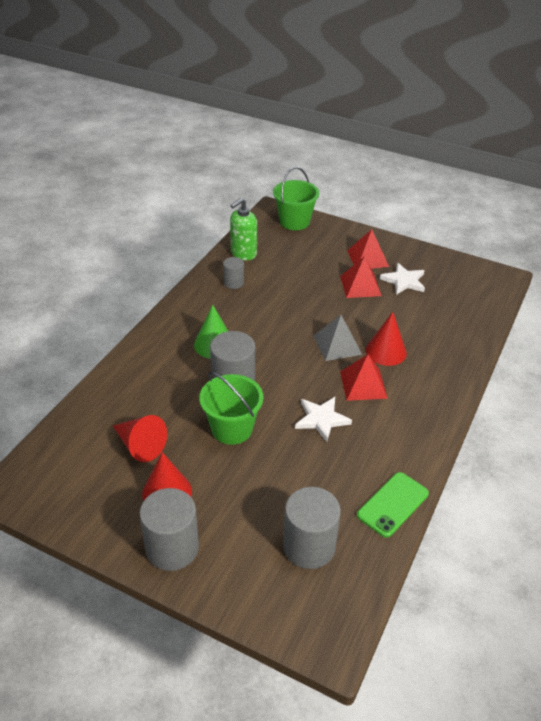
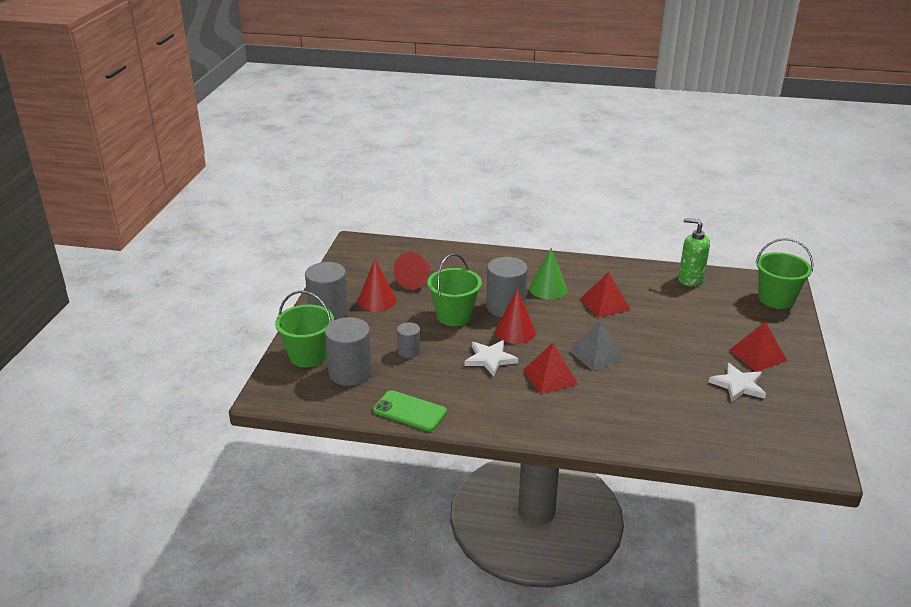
camera: 75 degrees right, 10 degrees down
grey cylinder [223,257,244,289] -> grey cylinder moved to [397,322,421,358]
red pyramid [340,256,382,298] -> red pyramid moved to [580,272,631,318]
red cone [366,312,407,366] -> red cone moved to [495,288,536,344]
none -> green bucket [275,291,334,367]

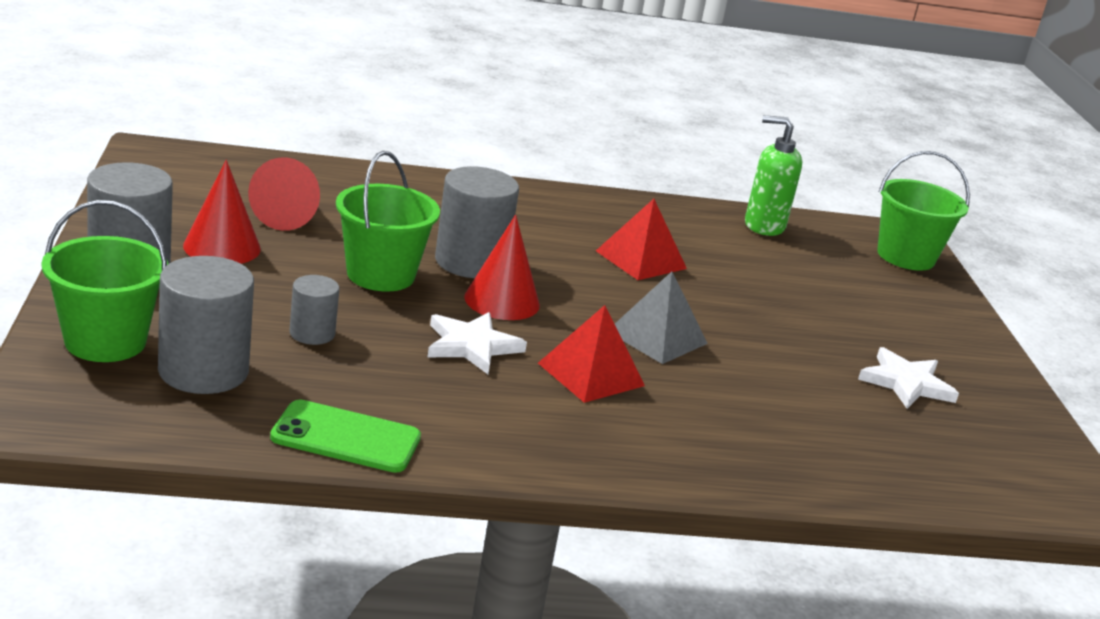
camera: 20 degrees left, 5 degrees down
green cone [529,248,567,300] -> none
red pyramid [729,321,787,372] -> none

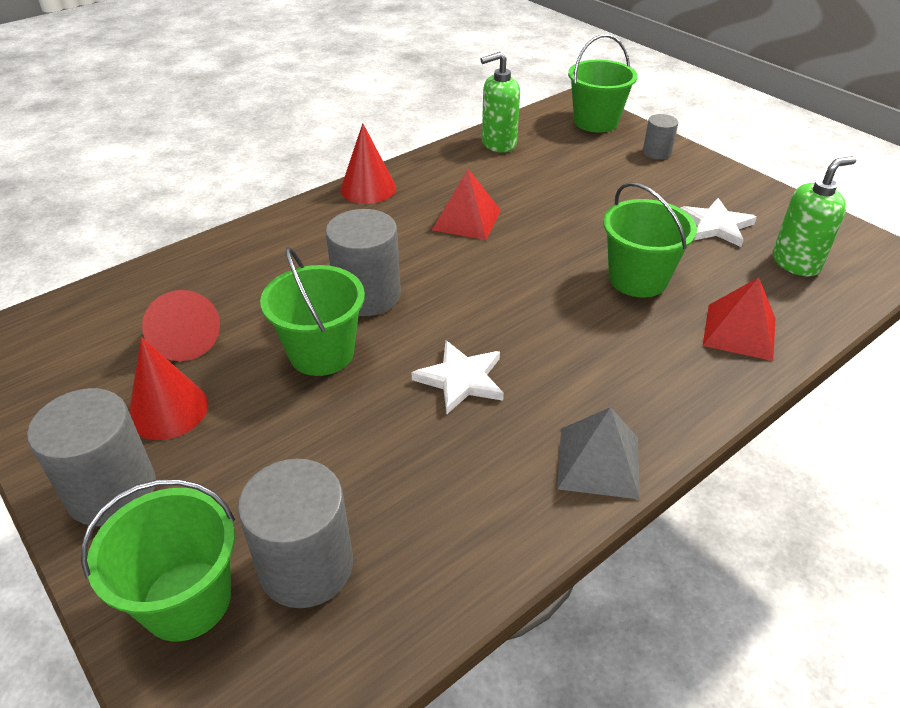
camera: 30 degrees left, 15 degrees up
green phone [270,400,421,473] -> none
grey cylinder [289,275,340,345] -> grey cylinder moved to [643,114,678,160]
red cone [464,214,540,320] -> red cone moved to [341,123,396,204]
red pyramid [538,305,645,403] -> red pyramid moved to [703,277,776,361]
grey pyramid [615,271,708,364] -> grey pyramid moved to [557,407,640,499]
none -> green bucket [603,182,697,298]
none -> green soap dispenser [773,156,857,276]

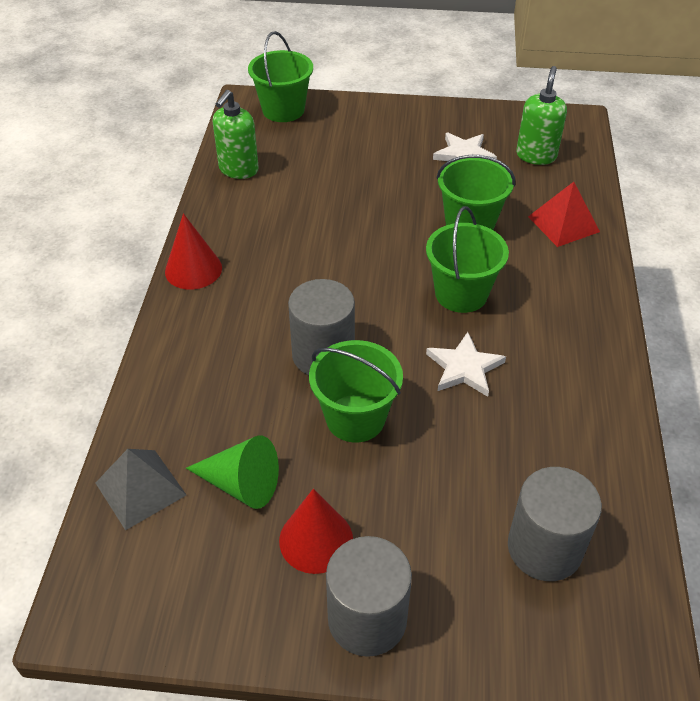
camera: 45 degrees left, 5 degrees up
green bucket [81,479,235,641] -> green bucket moved to [426,206,509,313]
red cone [142,290,220,361] -> green cone [186,435,279,509]
red pyramid [432,169,501,240] -> none
grey pyramid [557,407,640,499] -> grey pyramid moved to [96,449,186,530]
grey cylinder [643,114,678,160] -> none

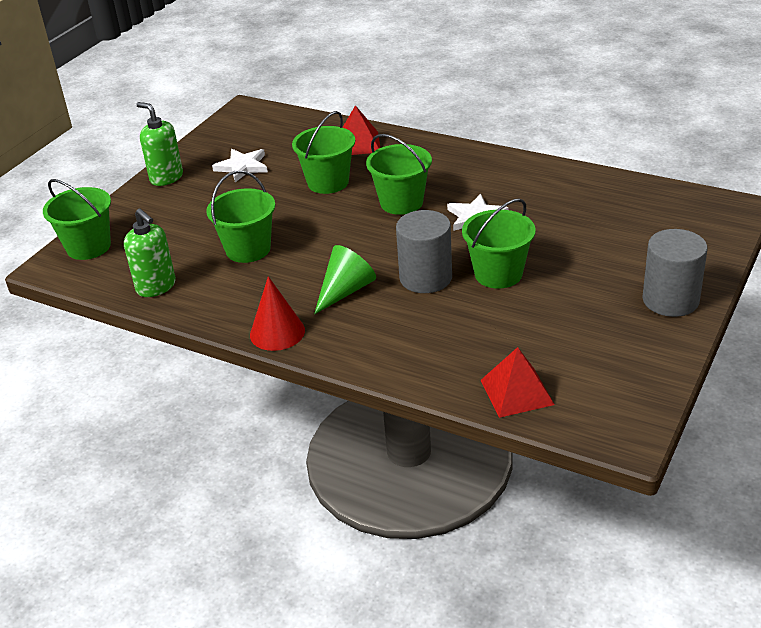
camera: 65 degrees left, 10 degrees down
grey pyramid [96,449,186,530] -> red pyramid [481,347,555,418]
green cone [186,435,279,509] -> green cone moved to [314,245,376,315]
red cone [279,489,353,574] -> none
grey cylinder [508,467,602,581] -> none
green soap dispenser [516,66,567,165] -> green soap dispenser moved to [136,102,183,186]
none -> green bucket [206,171,275,263]

